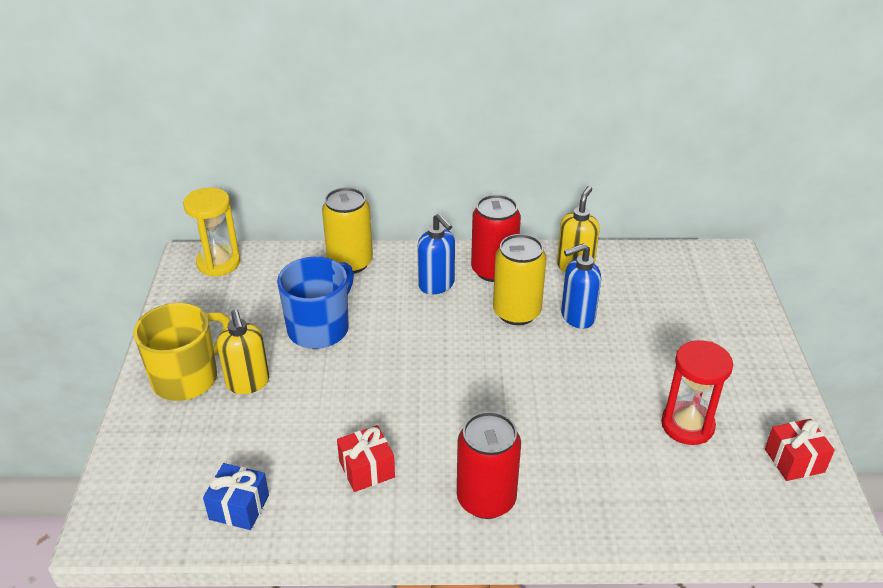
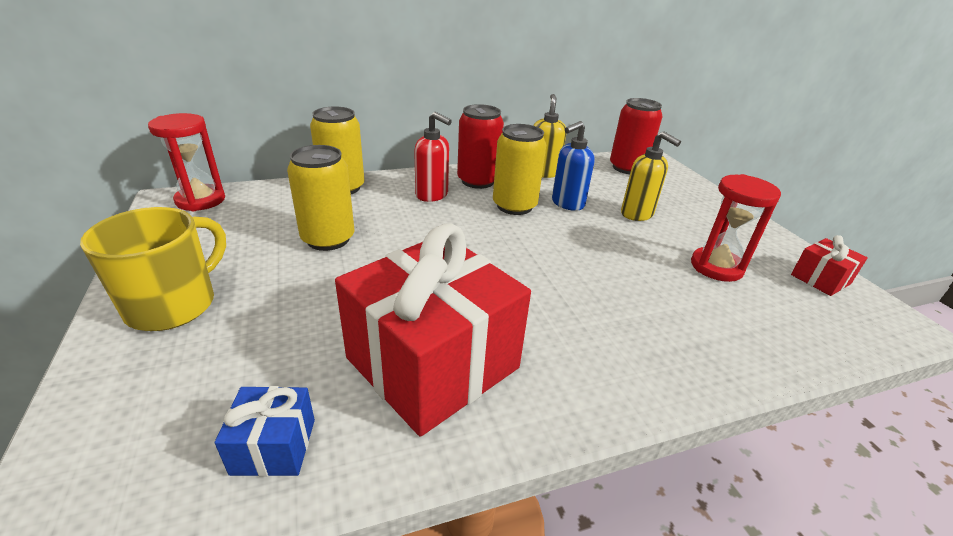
camera: 20 degrees left, 5 degrees down
yellow hourglass [183,188,240,277] -> red hourglass [148,113,225,211]
yellow soap dispenser [217,309,270,394] -> yellow soap dispenser moved to [621,131,681,221]
blue mug [277,257,354,349] -> yellow can [287,145,354,251]
red gift [337,425,395,492] -> red gift [335,223,531,437], size x2.33
blue soap dispenser [417,213,455,294] -> red soap dispenser [414,112,452,202]
red can [457,411,521,519] -> red can moved to [610,98,663,174]

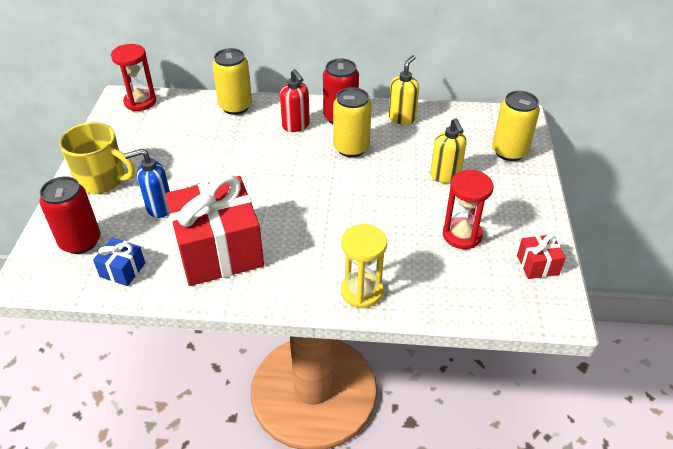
camera: 25 degrees right, 10 degrees up
yellow mug [80,207,226,331] -> yellow mug turned 60 degrees clockwise [59,122,135,194]
yellow can [287,145,354,251] -> yellow can moved to [492,91,540,161]
blue soap dispenser [552,121,595,211] -> blue soap dispenser moved to [124,149,170,218]
red can [610,98,663,174] -> red can moved to [39,176,100,254]
none -> yellow hourglass [341,224,387,308]

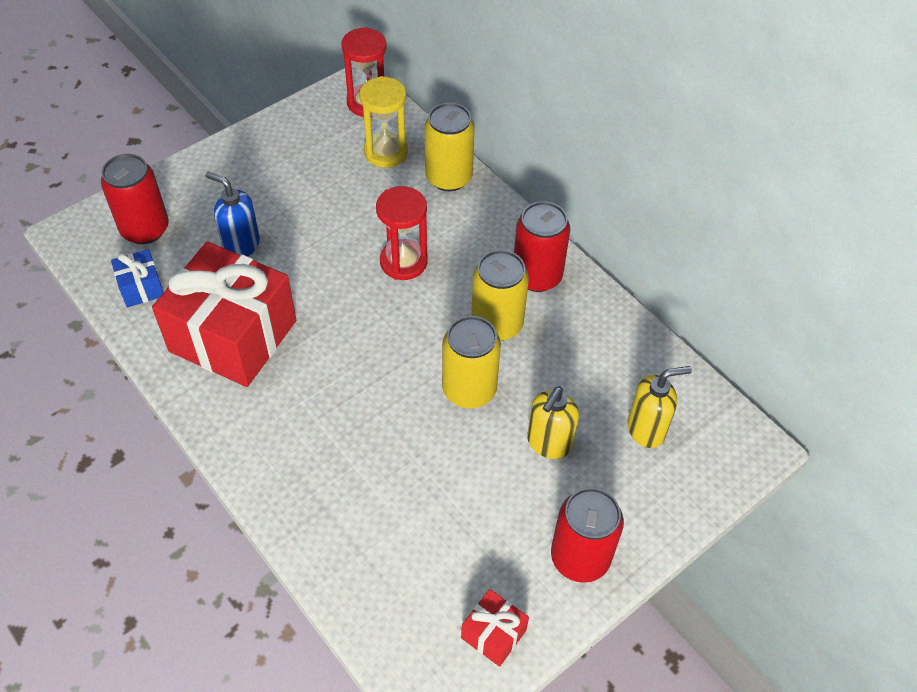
camera: 45 degrees right, 10 degrees up
yellow mug [59,122,135,194] -> none
red soap dispenser [280,69,310,132] -> none
yellow hourglass [341,224,387,308] -> yellow hourglass moved to [359,76,408,168]
yellow soap dispenser [389,55,419,125] -> yellow soap dispenser moved to [627,366,692,448]
red hourglass [443,170,493,249] -> red hourglass moved to [376,186,428,280]
yellow can [492,91,540,161] -> yellow can moved to [442,316,501,408]
none -> red can [551,487,624,583]

